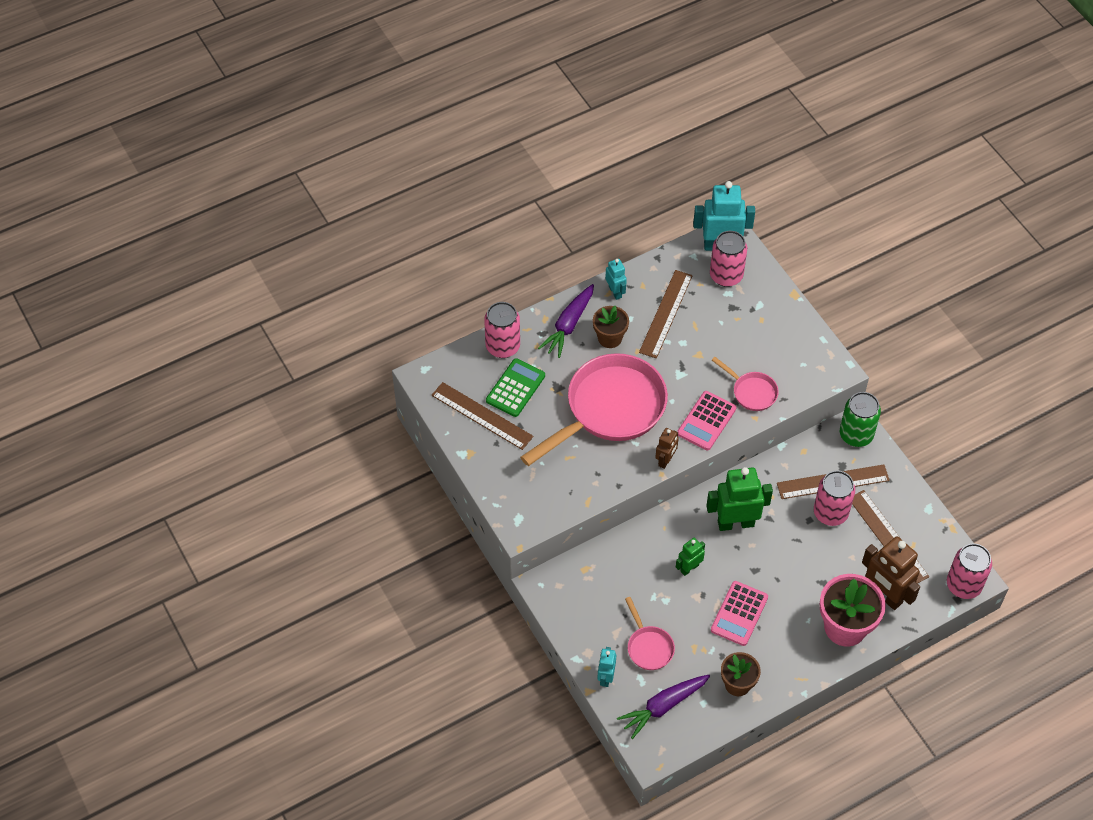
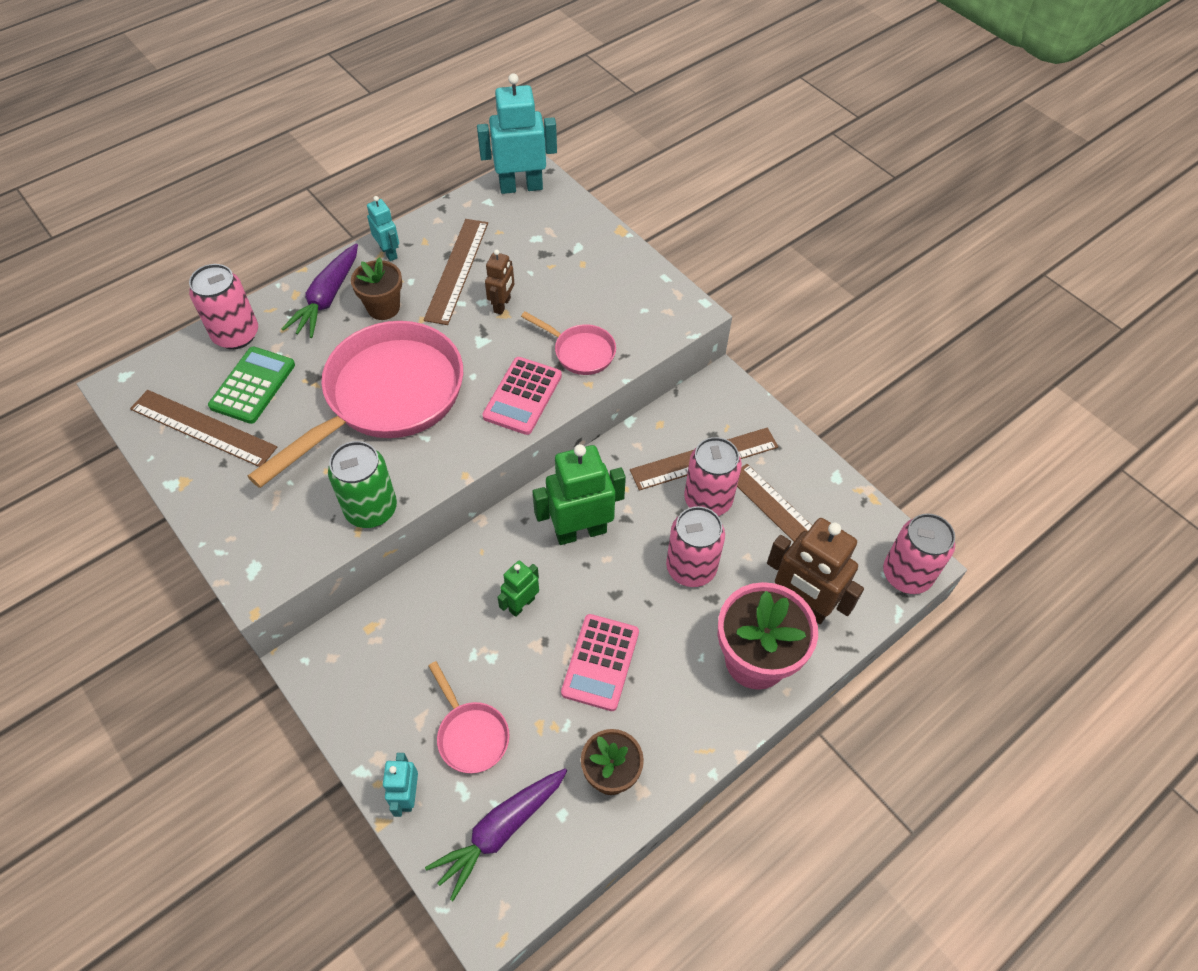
camera: 10 degrees left, 0 degrees up
brown robot [655,428,679,469] -> brown robot moved to [485,249,514,315]
pink can [710,231,747,287] -> pink can moved to [666,506,725,587]
green can [840,392,881,447] -> green can moved to [328,441,397,528]

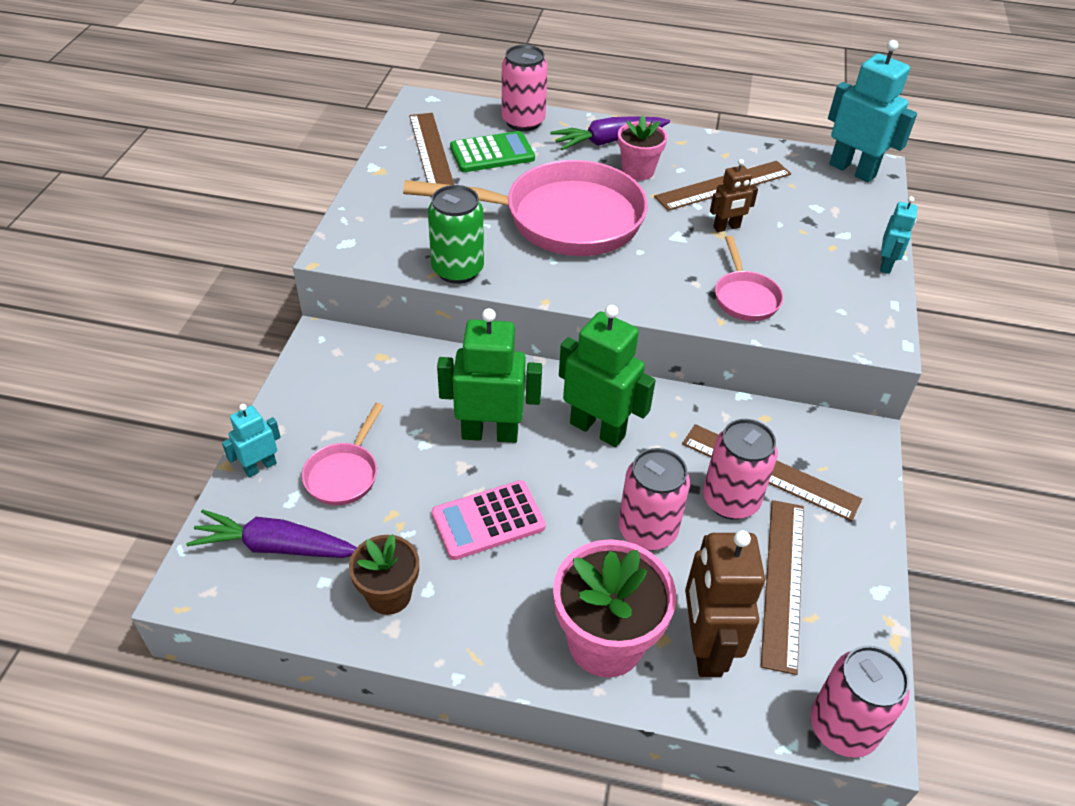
camera: 50 degrees right, 10 degrees down
brown flower pot [351,257,402,320] -> pink flower pot [618,115,668,181]
turquoise robot [367,196,399,261] -> turquoise robot moved to [880,196,917,274]
pink calculator [482,357,562,435] -> none
green robot [497,561,539,617] -> green robot [437,308,542,443], size x1.86

